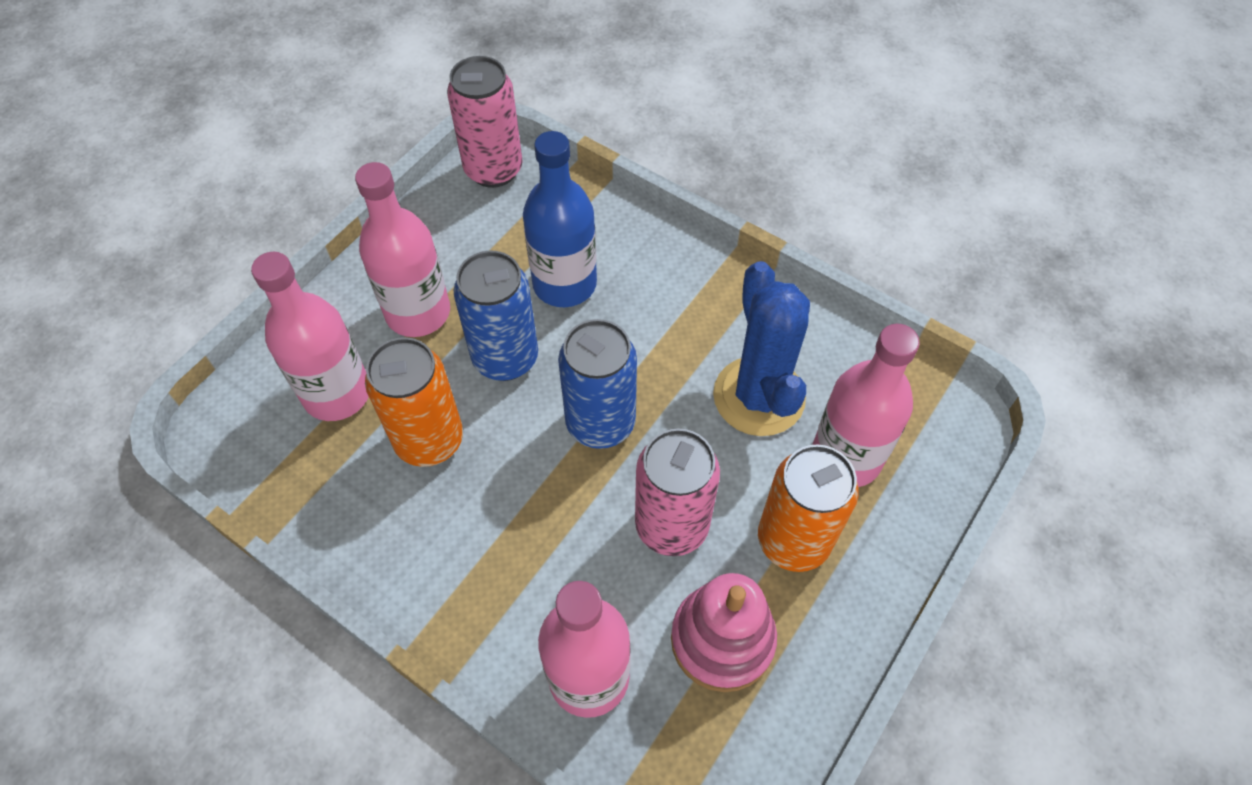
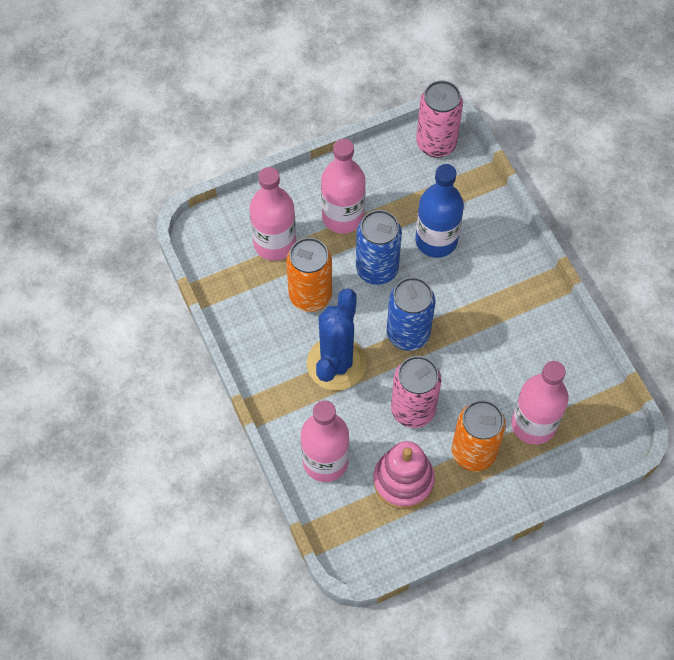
camera: 30 degrees right, 5 degrees up
blue cactus [713,261,810,436] -> blue cactus moved to [307,288,366,390]

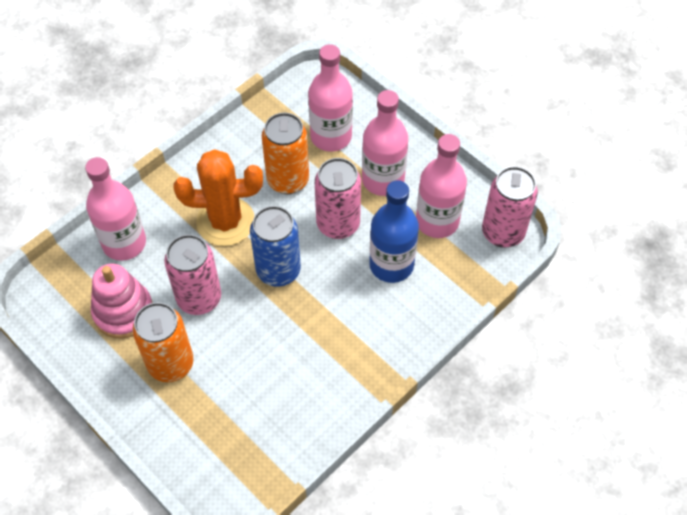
camera: 70 degrees right, 5 degrees down
blue cactus [307,288,366,390] -> orange cactus [173,149,263,246]
blue can [356,210,402,285] -> pink can [315,158,361,239]
pink bottle [512,361,569,445] -> pink bottle moved to [416,134,467,238]

